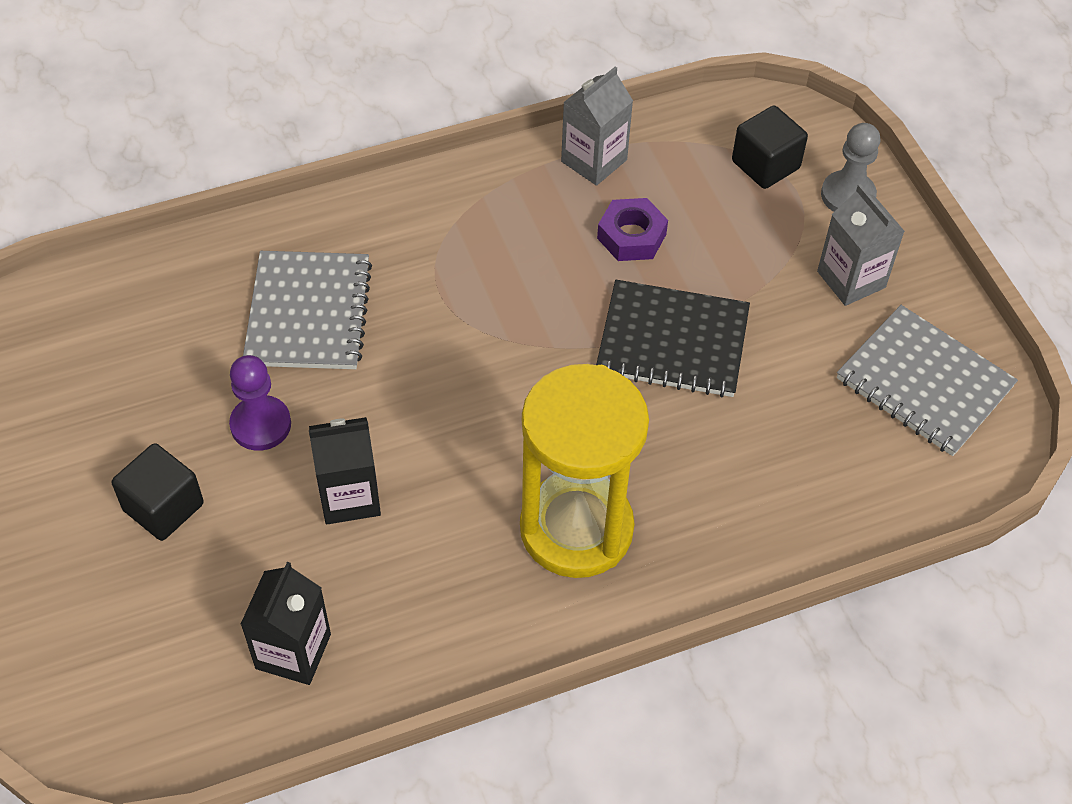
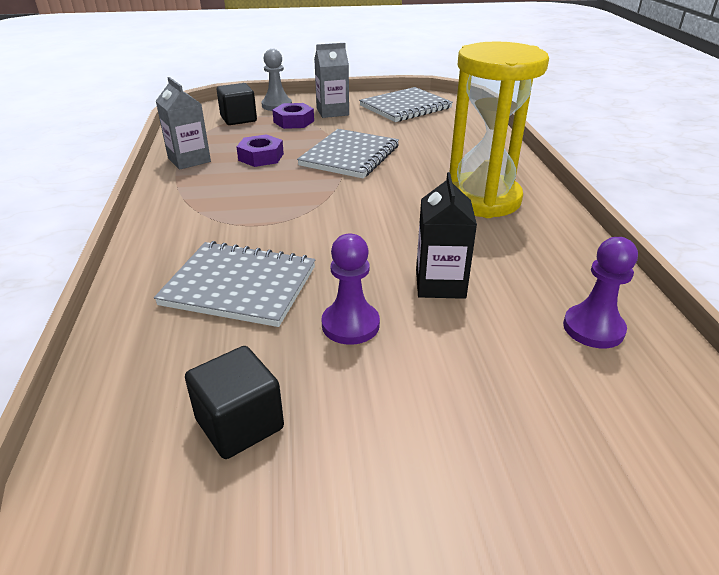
camera: 75 degrees left, 20 degrees down
black cube [112,443,204,541] -> black cube moved to [185,346,284,459]
black carton [241,562,331,685] -> purple pawn [563,237,638,348]
black notebook [596,280,750,398] -> grey notebook [297,129,399,178]
none -> purple nut [272,103,314,129]

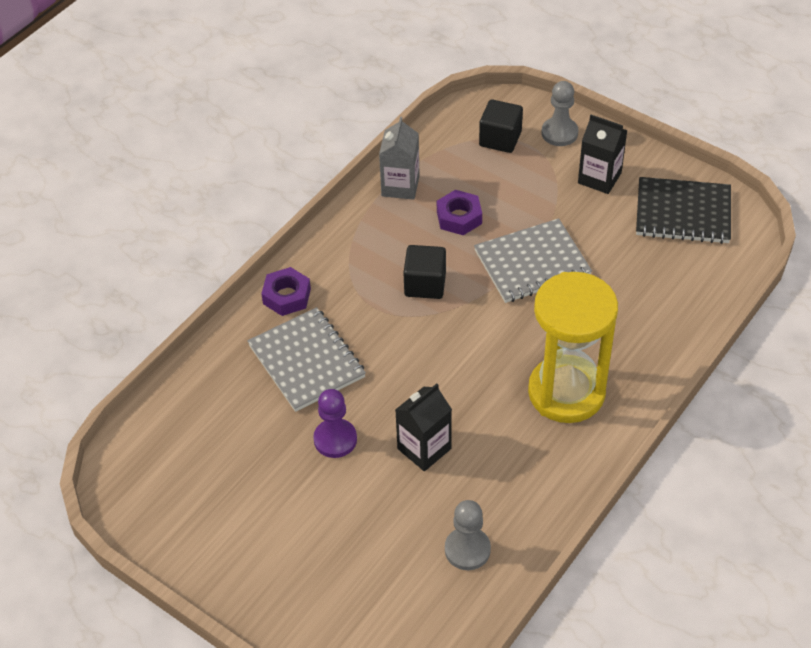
camera: 45 degrees right, 15 degrees up
black cube [185,346,284,459] -> black cube moved to [403,245,446,299]
purple nut [272,103,314,129] -> purple nut moved to [261,267,311,316]
grey carton [314,43,349,118] -> black carton [578,115,628,194]
grey notebook [359,87,453,122] -> black notebook [636,177,731,244]
purple pawn [563,237,638,348] -> grey pawn [445,500,491,570]

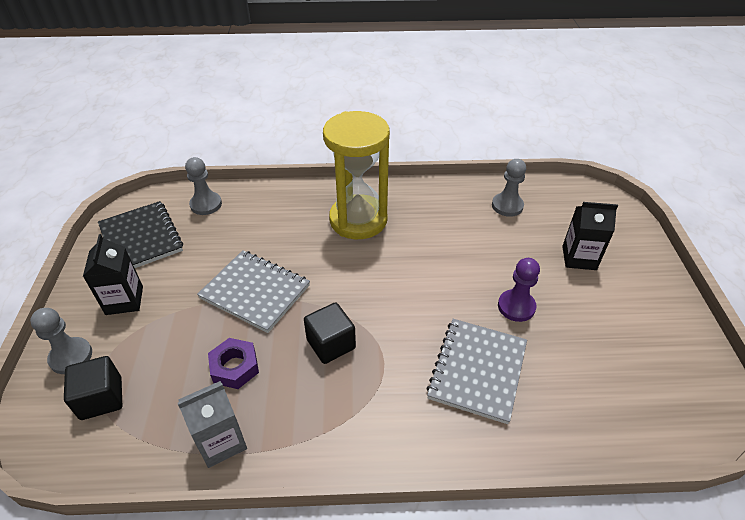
camera: 130 degrees left, 5 degrees down
purple nut [261,267,311,316] -> none
black carton [395,383,452,471] -> black carton moved to [562,202,618,270]
none -> grey pawn [185,157,222,215]

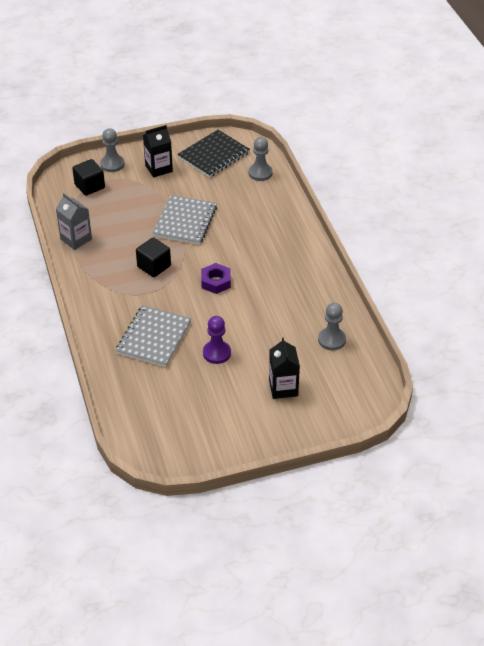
camera: 75 degrees right, 0 degrees up
purple nut [208,338,259,389] -> purple nut moved to [201,263,231,294]
yellow hourglass [323,111,390,239] -> none
grey notebook [426,319,527,424] -> grey notebook turned 75 degrees counterclockwise [116,305,191,367]

